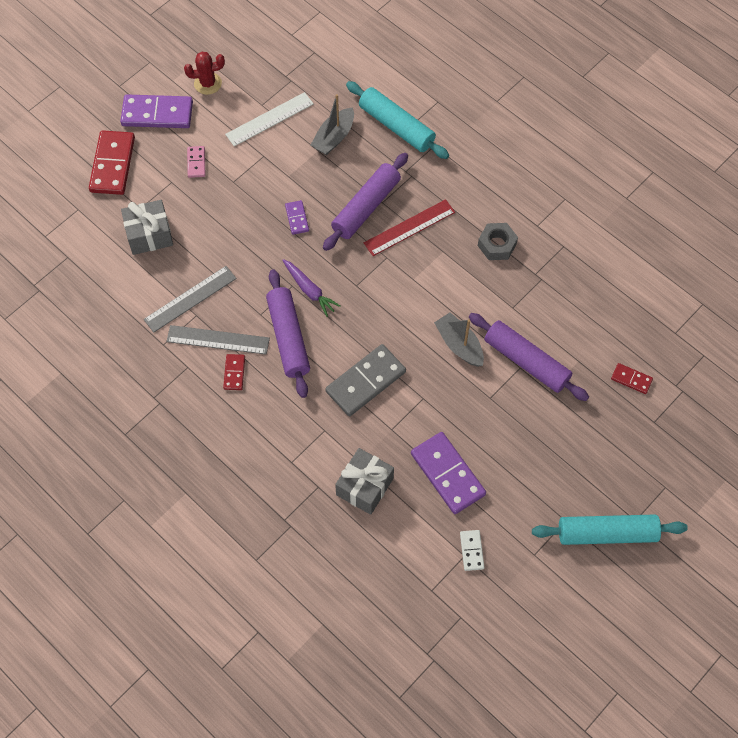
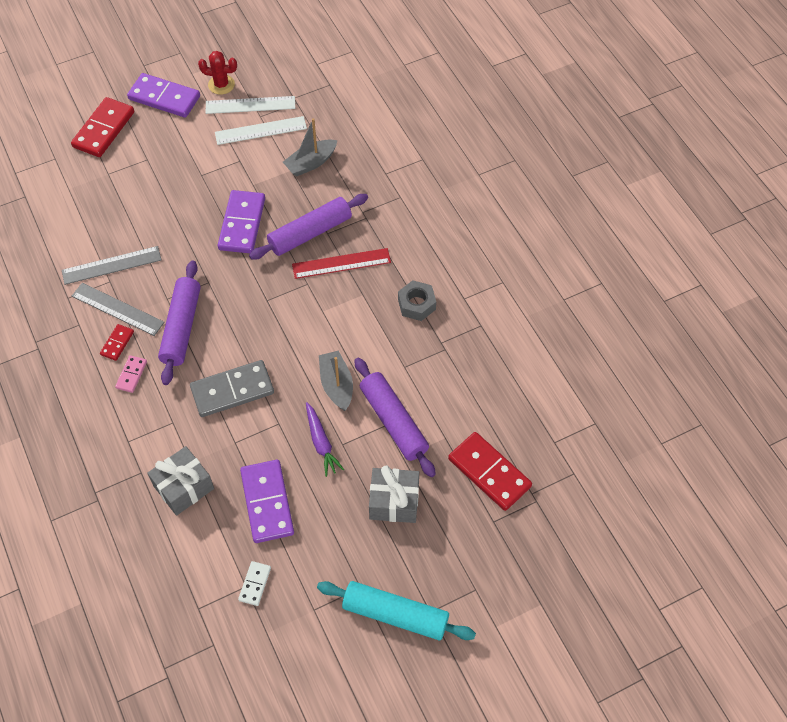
camera: 20 degrees right, 5 degrees down
grey gift [121,200,173,255] -> grey gift moved to [369,466,419,523]
pink domino [187,146,205,178] -> pink domino moved to [115,355,147,393]
purple carrot [282,259,340,317] -> purple carrot moved to [306,402,344,477]
purple domino [285,200,309,235] -> purple domino [218,190,265,253], size x2.01
turquoise rolling pin [346,81,449,159] -> none
red domino [611,363,653,394] -> red domino [448,432,532,511], size x2.01
none -> white ruler [206,96,295,114]

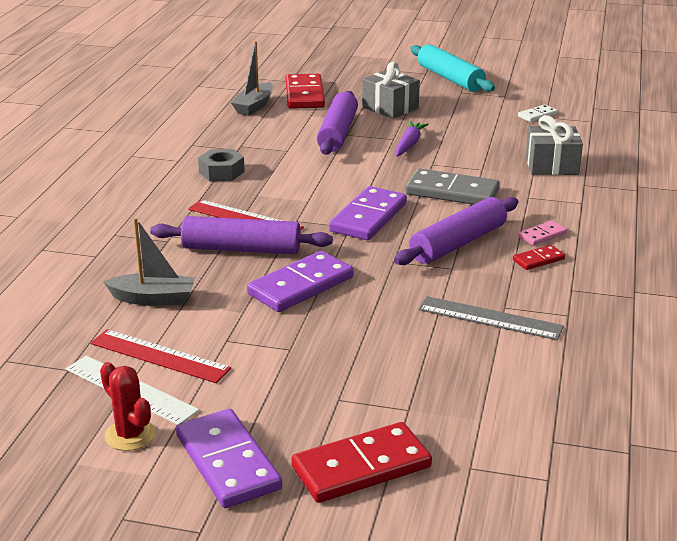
camera: 140 degrees left, 30 degrees down
grey ruler [72,283,165,336] -> none
white ruler [215,116,307,145] -> red ruler [91,329,231,383]
purple domino [240,460,294,543] -> purple domino moved to [329,186,407,240]
grey boat [319,351,353,411] -> grey boat moved to [231,41,273,116]

